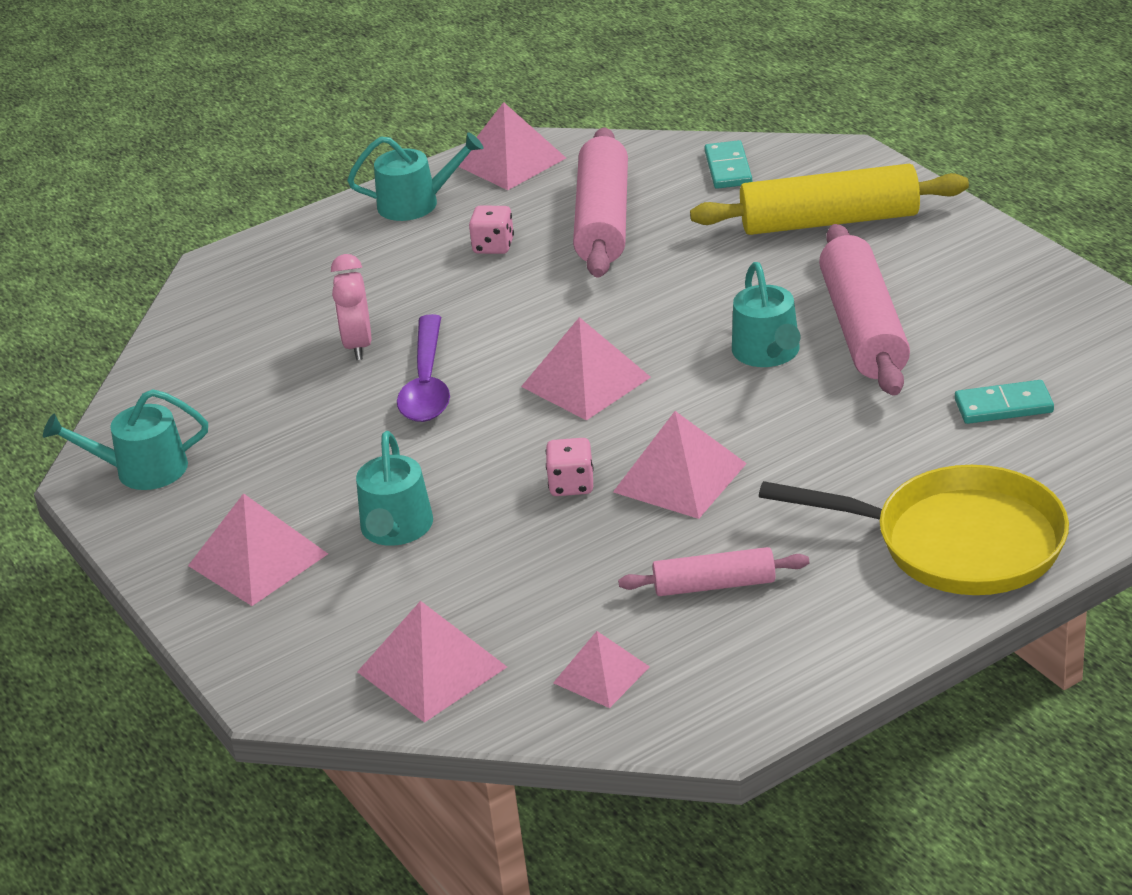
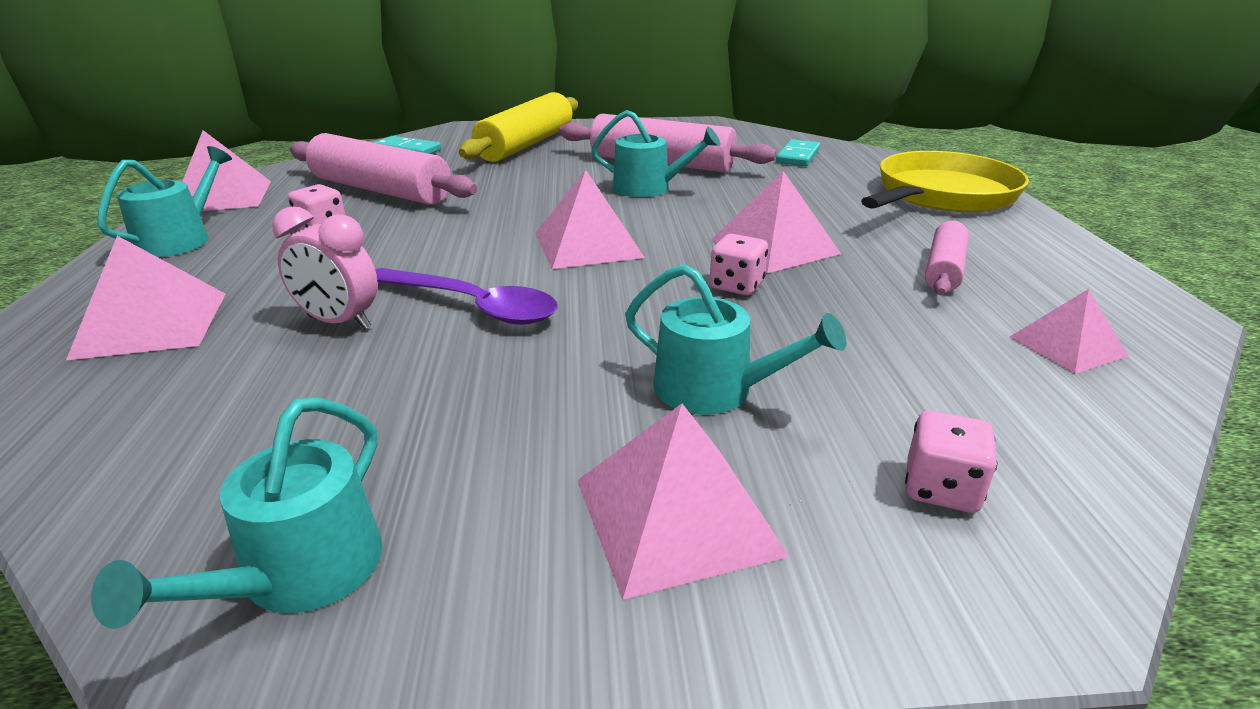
camera: 65 degrees left, 5 degrees down
pink pyramid [357,601,507,723] -> pink pyramid moved to [66,236,226,360]
none -> pink dice [905,410,998,513]

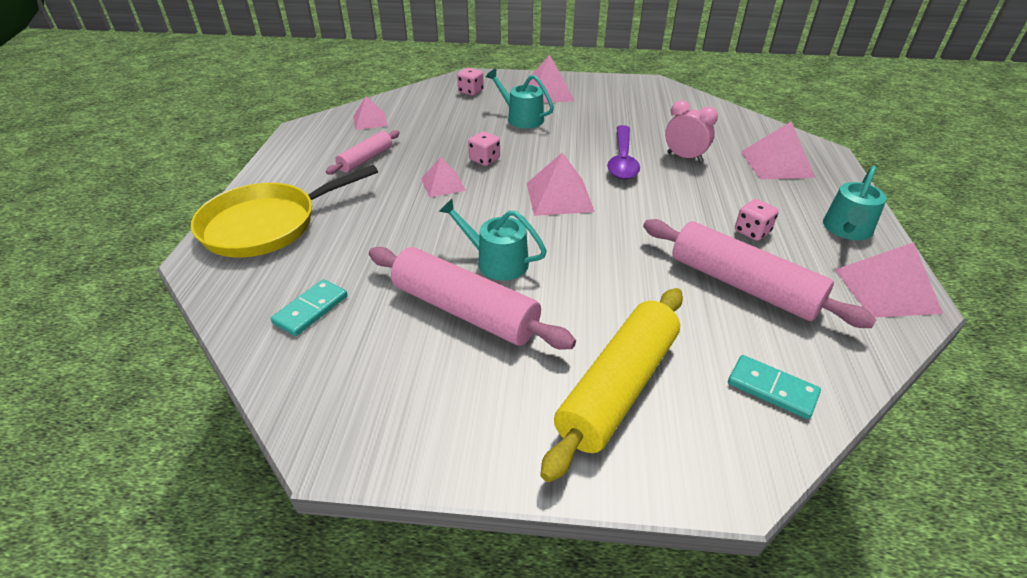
camera: 170 degrees left, 10 degrees up
turquoise watering can [91,397,383,629] -> none
purple spoon [375,268,558,325] -> purple spoon turned 120 degrees counterclockwise [607,125,640,180]
pink pyramid [711,171,841,273] -> pink pyramid [421,157,466,198], size x0.64

